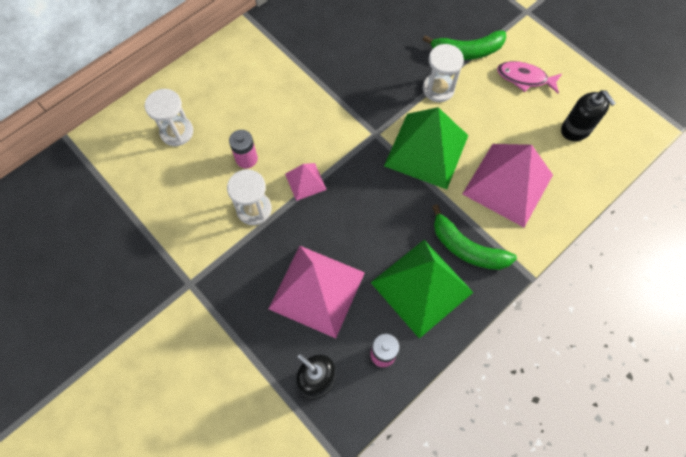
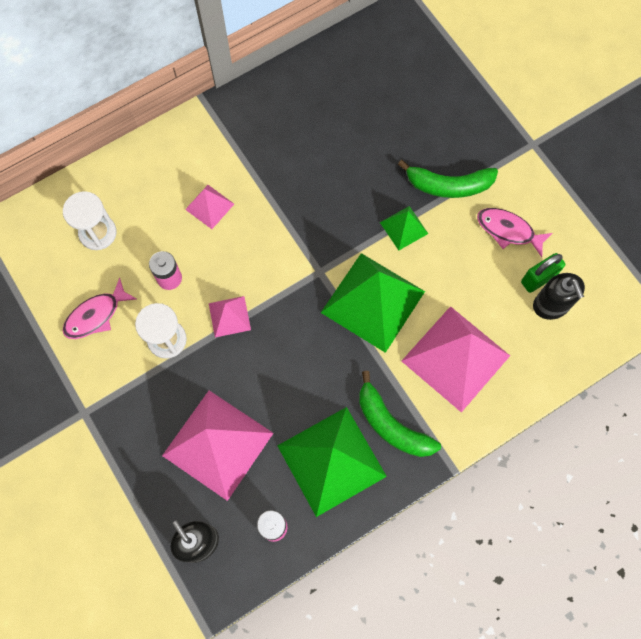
camera: 10 degrees right, 5 degrees up
white hourglass [423,44,464,102] -> green pyramid [380,206,428,251]
none -> pink fish [63,278,136,339]
none -> pink pyramid [185,185,234,229]
none -> green padlock [521,253,565,293]

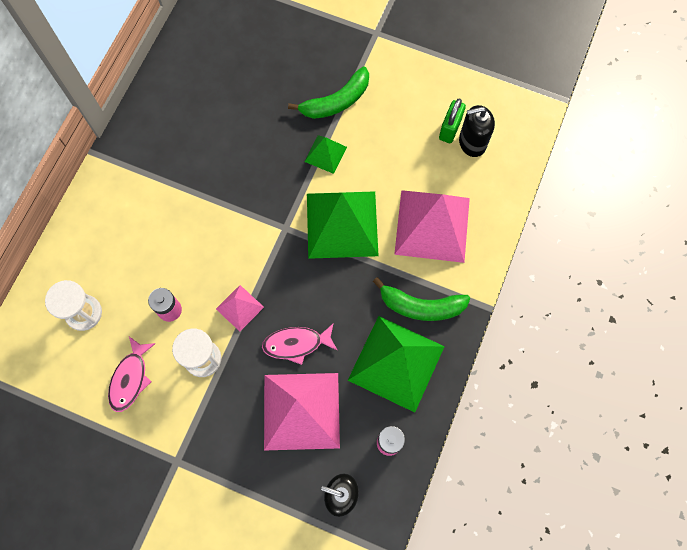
camera: 35 degrees left, 0 degrees up
pink pyramid [185,185,234,229] -> none
pink fish [477,208,553,257] -> pink fish moved to [262,323,338,365]
black soap dispenser [533,273,585,320] -> black soap dispenser turned 135 degrees clockwise [459,105,495,157]

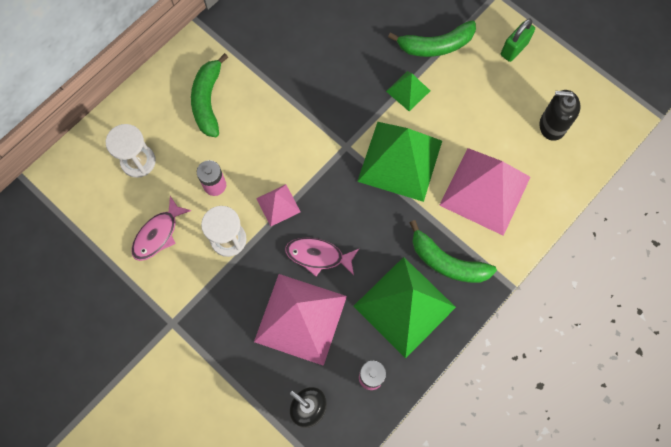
camera: 20 degrees right, 0 degrees up
green padlock [439,98,466,143] -> green padlock moved to [501,19,535,62]
none -> green banana [191,53,228,137]

